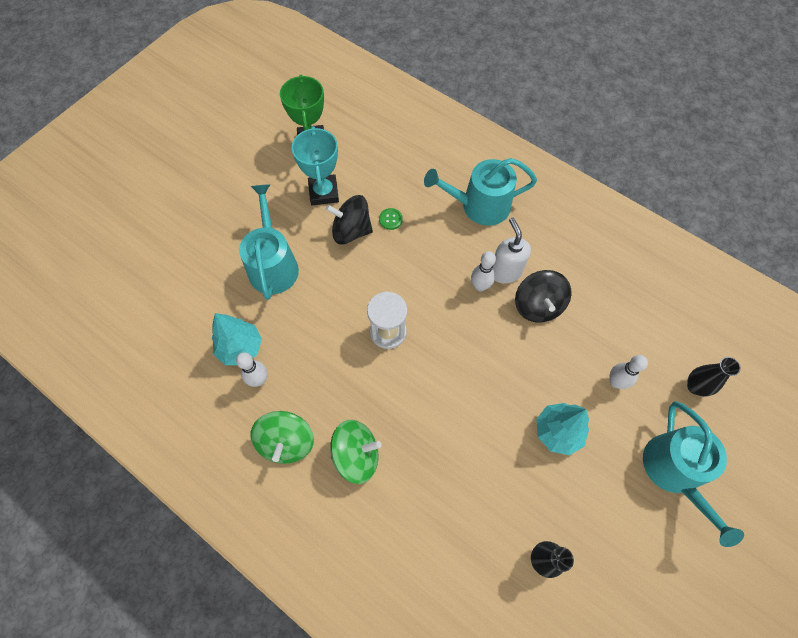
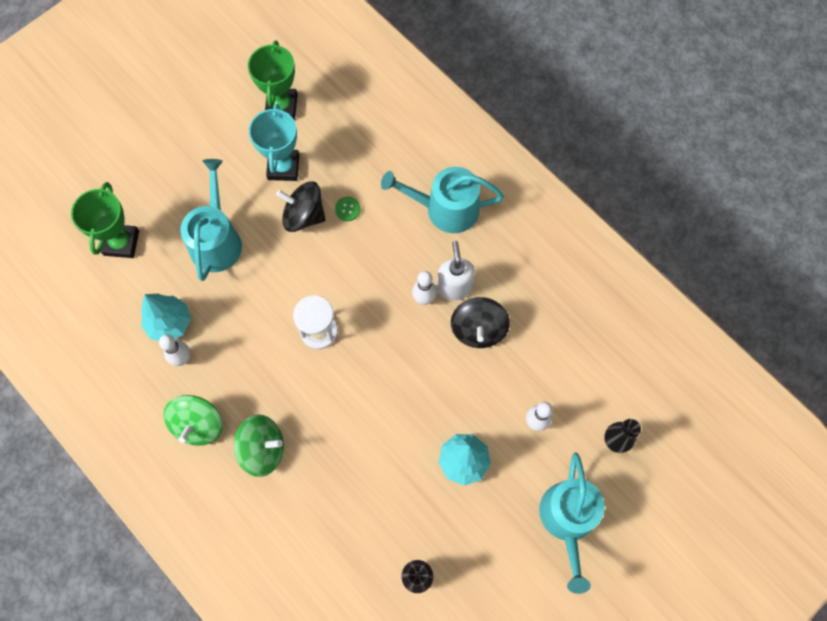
camera: 10 degrees right, 5 degrees up
none -> green trophy [71,182,139,258]

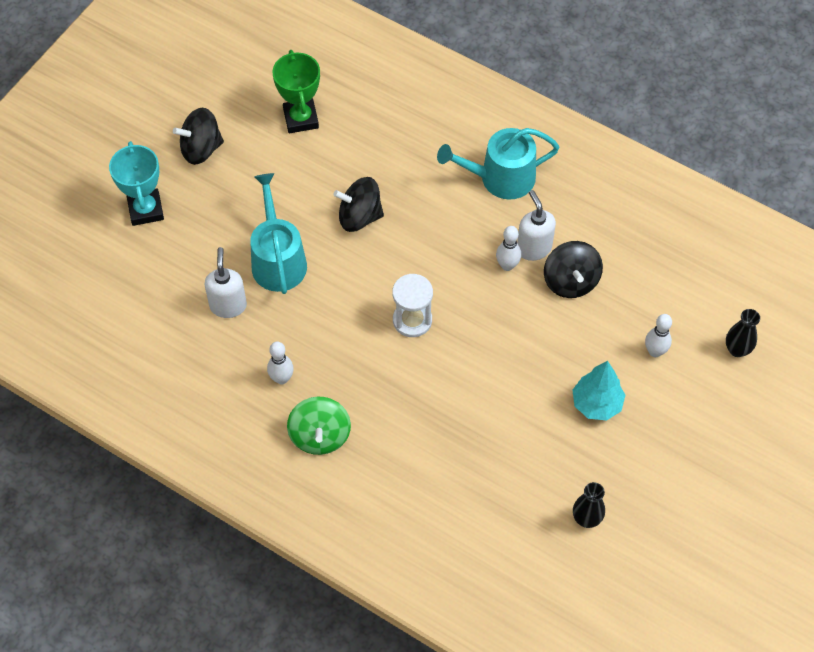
camera: 15 degrees left, 10 degrees down
green trophy [71,182,139,258] -> none
turquoise tree [141,293,191,341] -> none
green spinning top [234,415,284,477] -> none
turquoise trophy [249,104,299,181] -> turquoise trophy moved to [109,141,164,226]
green button [335,197,361,221] -> none
turquoise watering can [539,452,605,594] -> none
none -> black spinning top [173,108,224,165]
none -> white soap dispenser [204,247,247,318]

